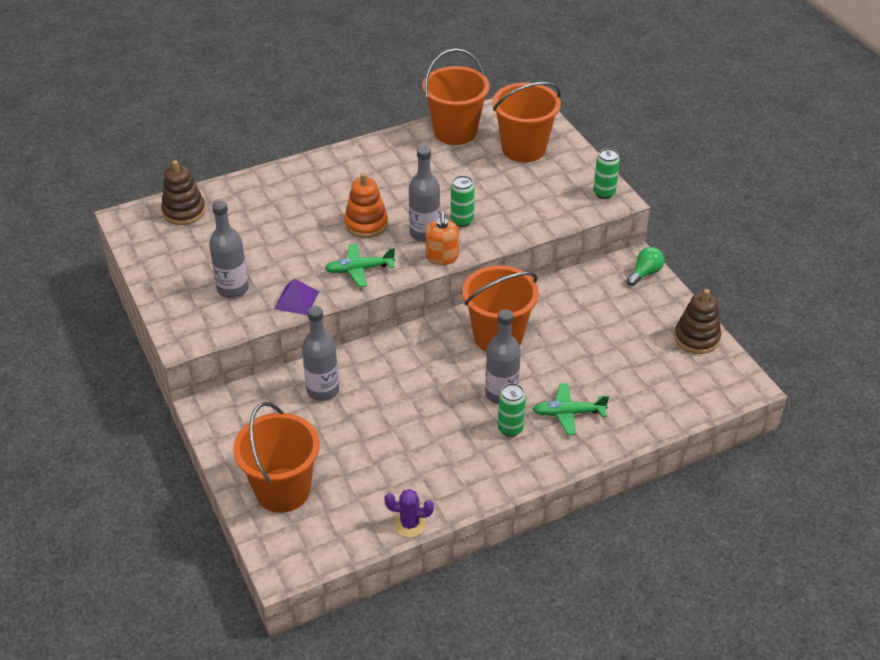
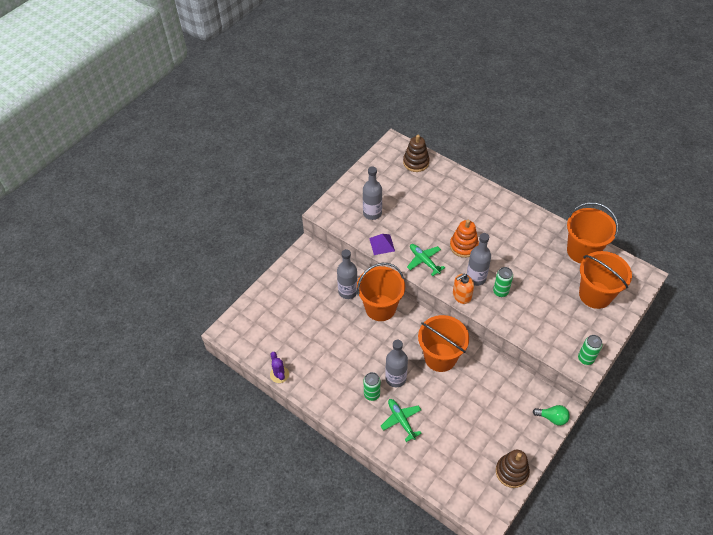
camera: 65 degrees right, 10 degrees up
orange bucket [233,402,320,513] -> orange bucket moved to [357,263,405,321]

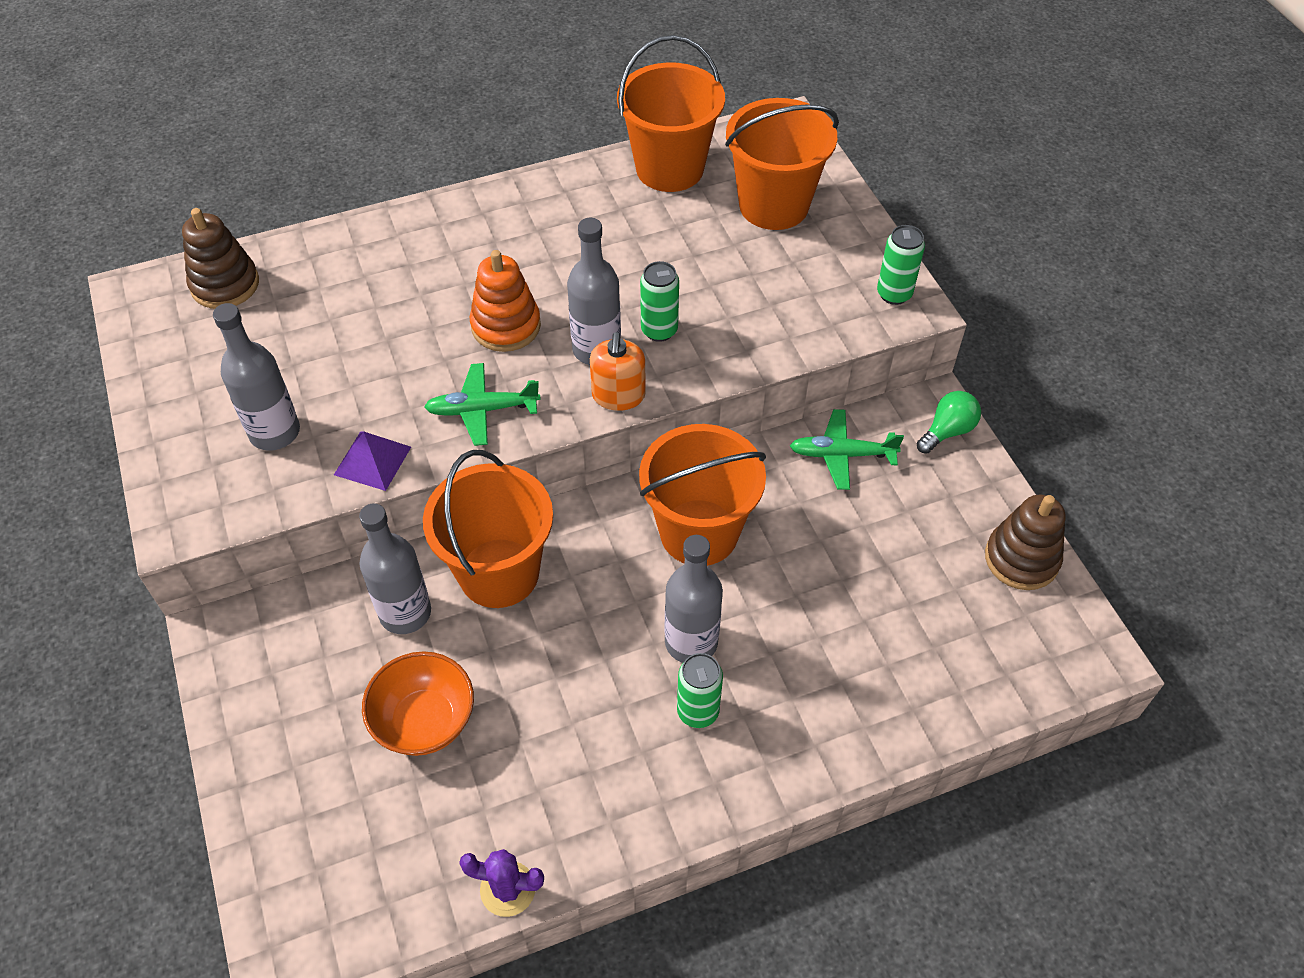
camera: 60 degrees left, 0 degrees up
green plane [381,399,422,442] -> green plane moved to [790,409,904,490]
none -> orange bowl [362,651,474,756]

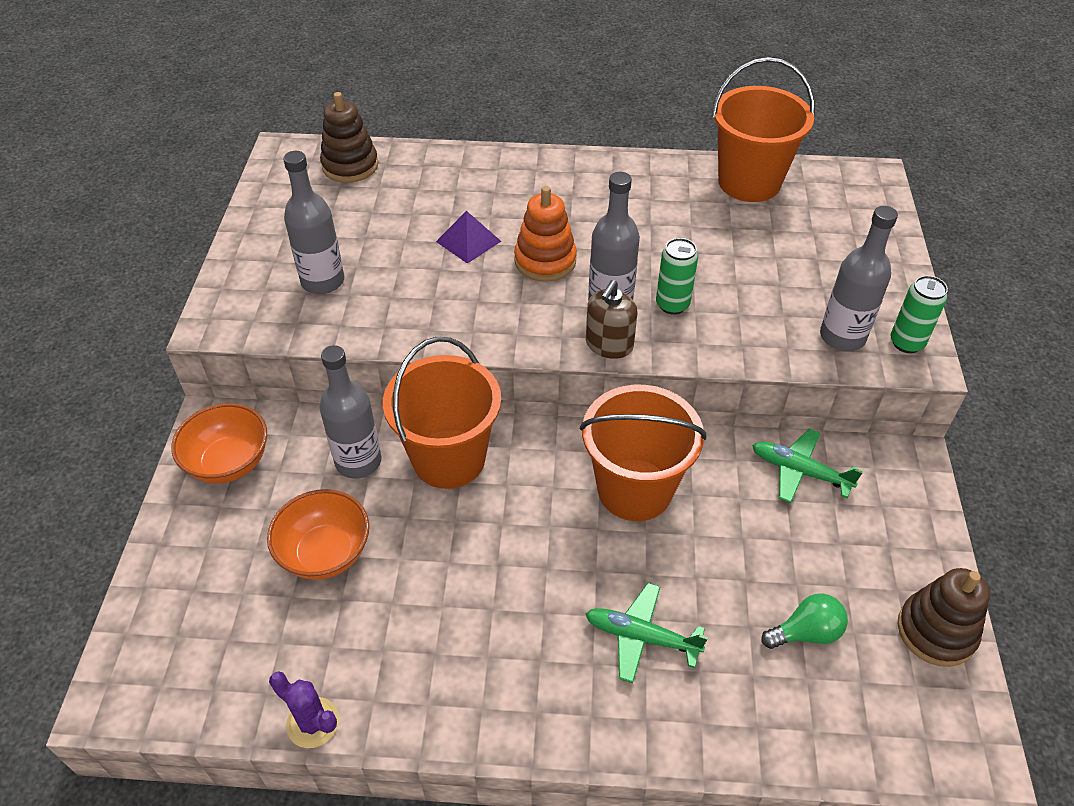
camera: 25 degrees right, 5 degrees down
purple pyramid [334,431,411,491] -> purple pyramid moved to [436,211,501,264]
green plane [424,363,541,446] -> green plane moved to [585,583,708,683]
orange soap dispenser [590,332,646,411] -> brown soap dispenser [586,280,637,359]
grey bottle [664,535,723,663] -> grey bottle moved to [820,206,898,351]
green can [677,653,723,728] -> none
orange bucket [725,98,839,230] -> none
green light bulb [916,391,981,454] -> green light bulb moved to [761,593,848,649]
none -> orange bowl [171,403,267,484]

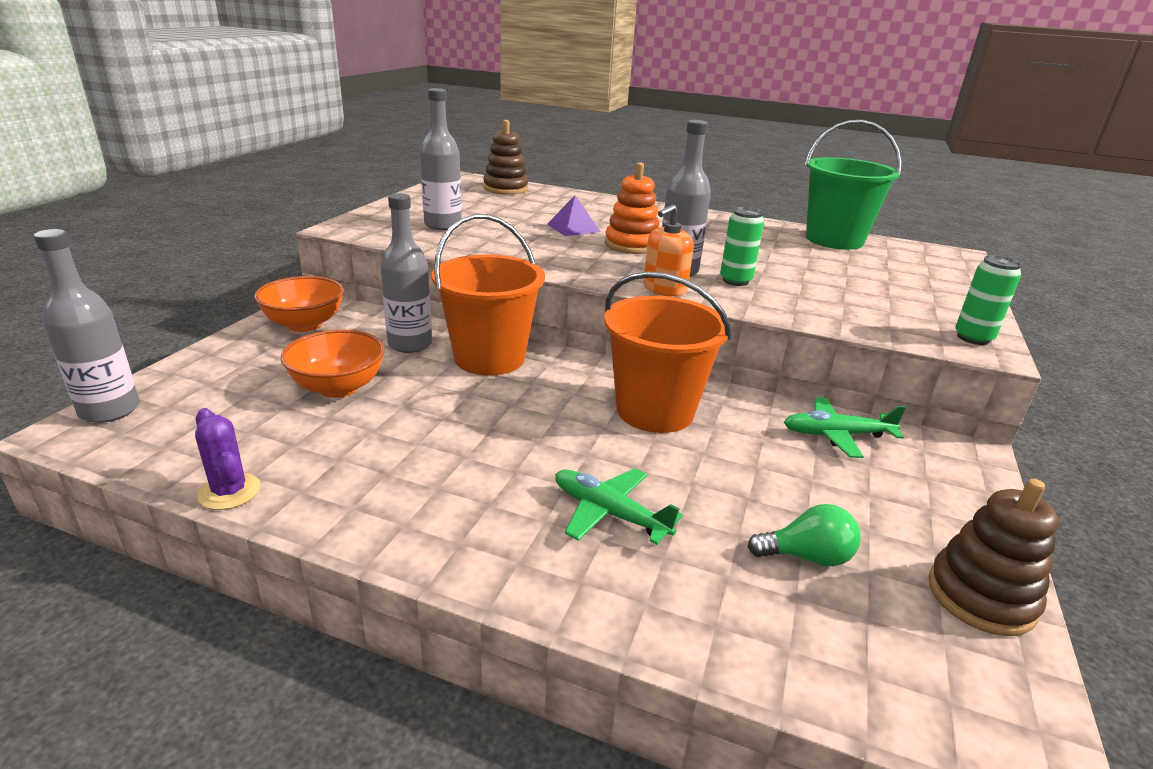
camera: 15 degrees right, 20 degrees down
brown soap dispenser [586,280,637,359] -> orange soap dispenser [643,204,694,297]
orange bucket [712,57,815,202] -> green bucket [805,120,902,250]
green plane [752,429,863,503] -> green plane turned 45 degrees counterclockwise [784,397,906,458]
grey bottle [820,206,898,351] -> grey bottle moved to [34,229,139,423]

